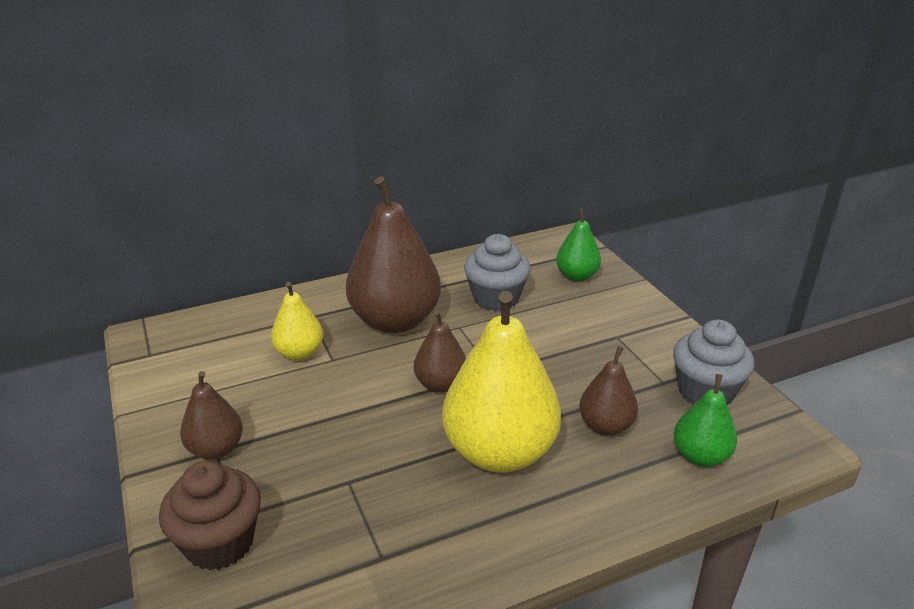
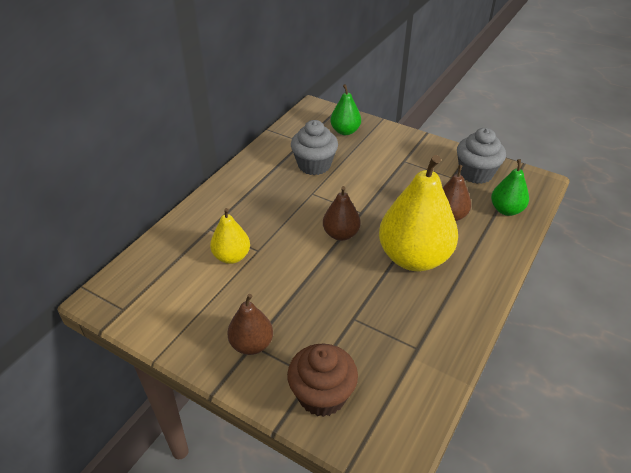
camera: 35 degrees left, 10 degrees up
brown pear [346,176,441,333] -> none

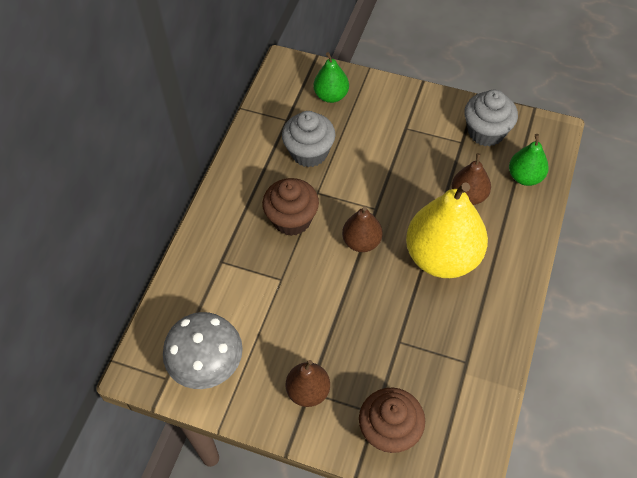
camera: 10 degrees left, 15 degrees up
yellow pear [210,208,250,264] -> none
none -> grey mushroom [163,312,243,389]
none -> brown cupcake [262,178,319,236]

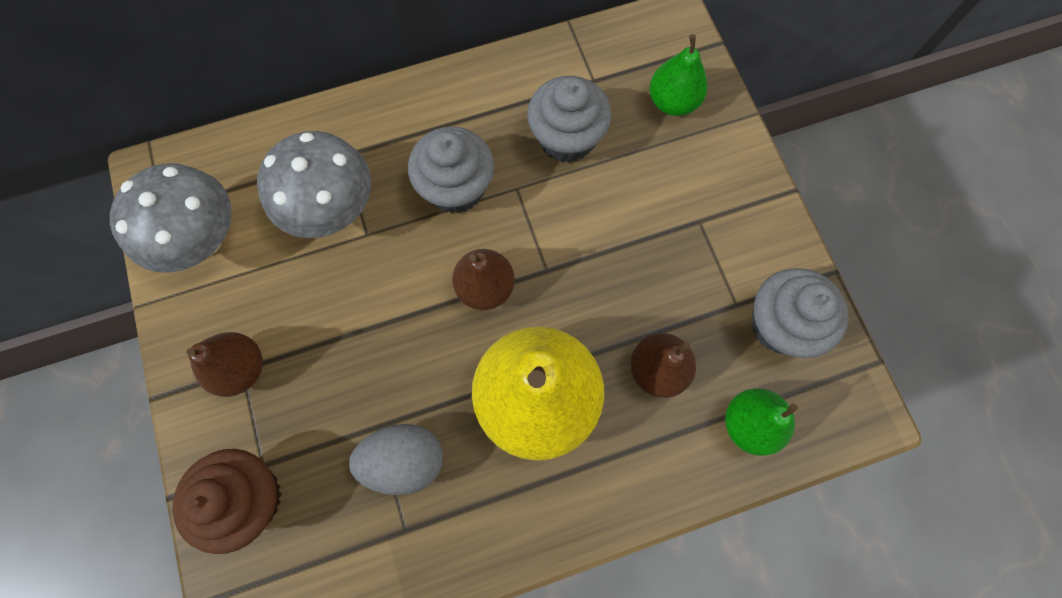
camera: 50 degrees right, 15 degrees up
brown cupcake [262,178,319,236] -> grey cupcake [408,126,494,214]
none -> grey mushroom [257,131,371,238]
none -> grey egg [349,424,443,495]

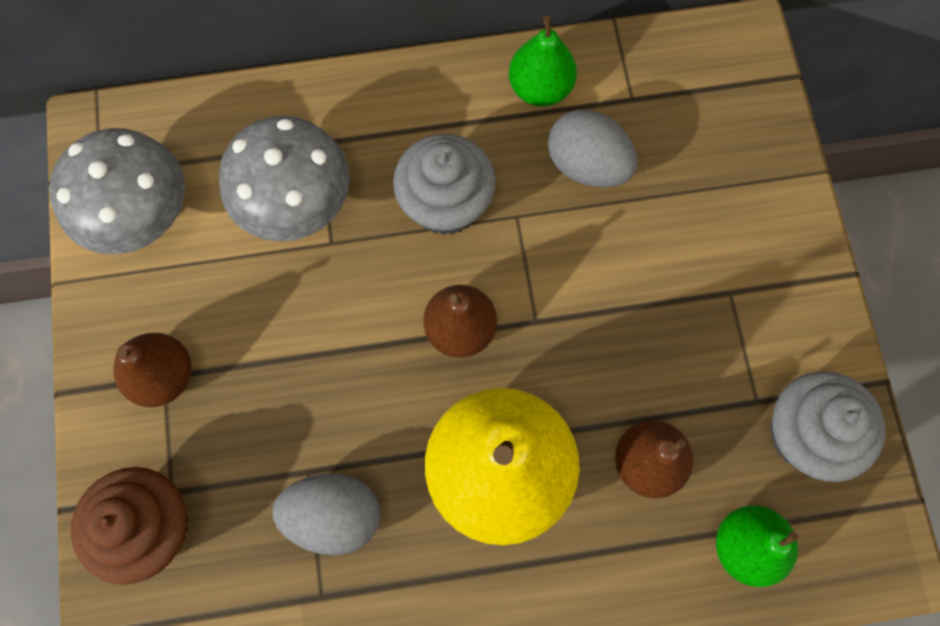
camera: 10 degrees right, 0 degrees up
grey cupcake [527,76,612,163] -> grey egg [548,109,637,187]
green pear [649,34,707,116] -> green pear moved to [509,15,577,106]

